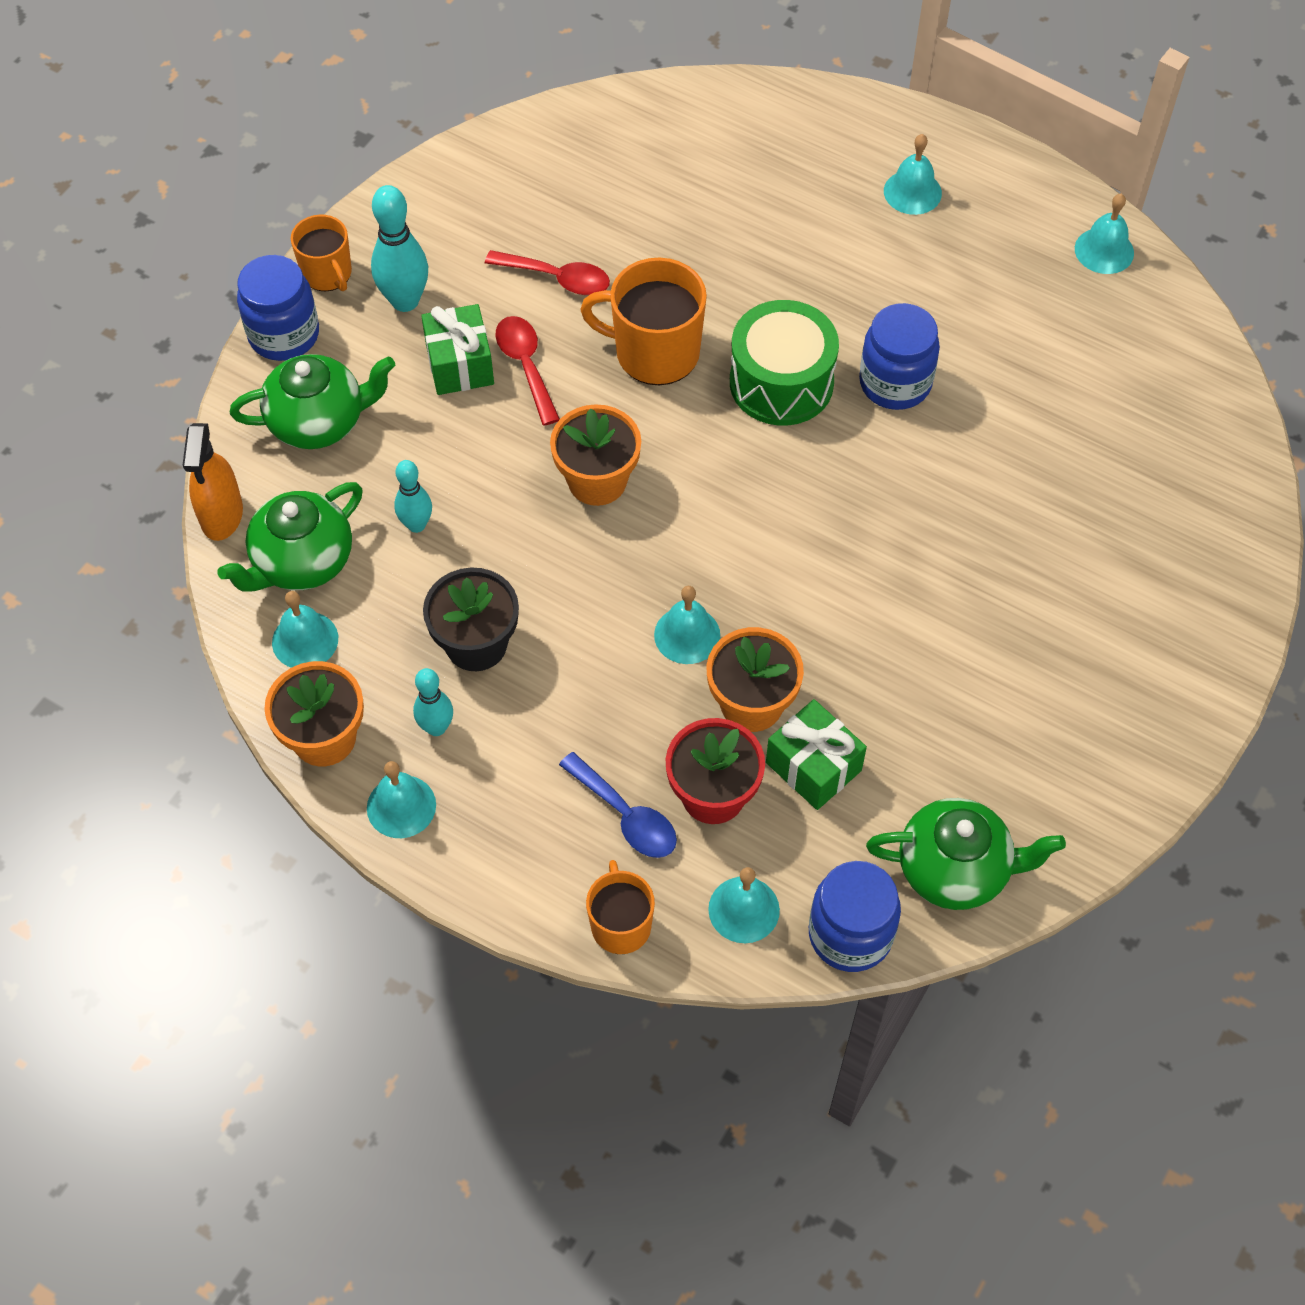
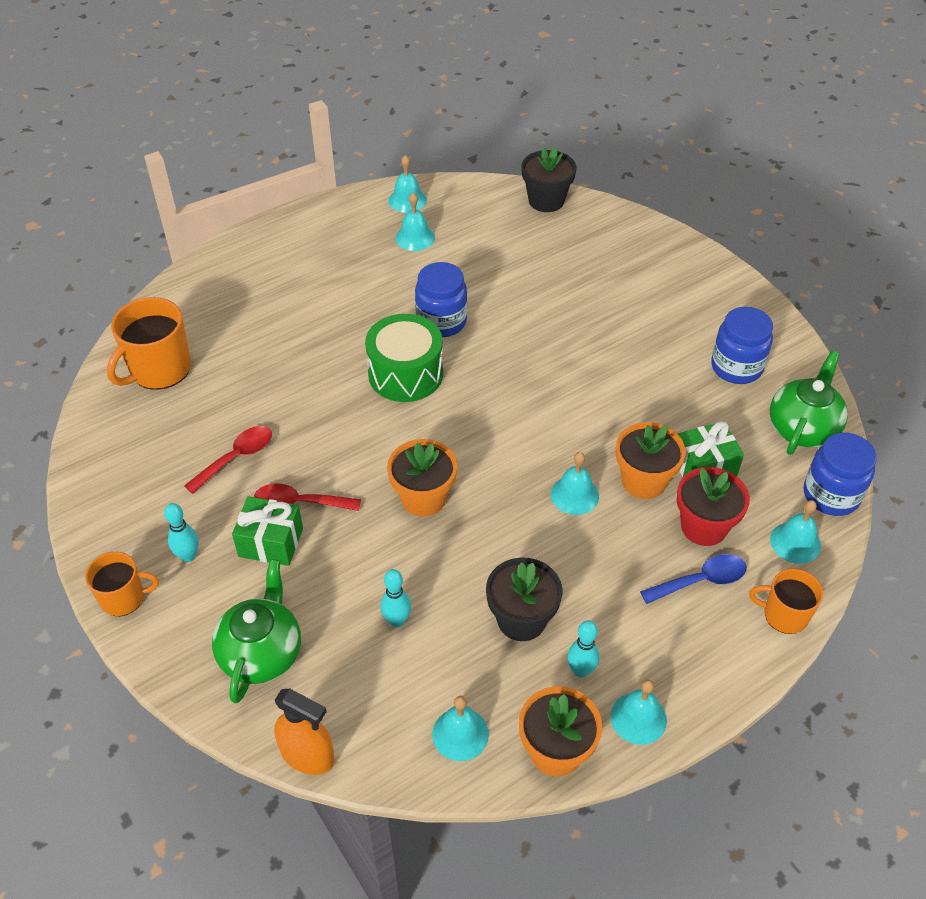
camera: 65 degrees left, 10 degrees down
green teapot [217,482,363,592] -> none
blue jar [237,255,319,361] -> blue jar moved to [711,307,773,384]
turquoise bowling pin [371,185,428,312] -> turquoise bowling pin [164,503,199,562], size x0.62
orange mug [580,258,707,385] -> orange mug moved to [107,297,191,390]
turquoise bell [884,134,942,215] -> turquoise bell moved to [395,193,435,251]
none -> black flower pot [521,146,576,212]

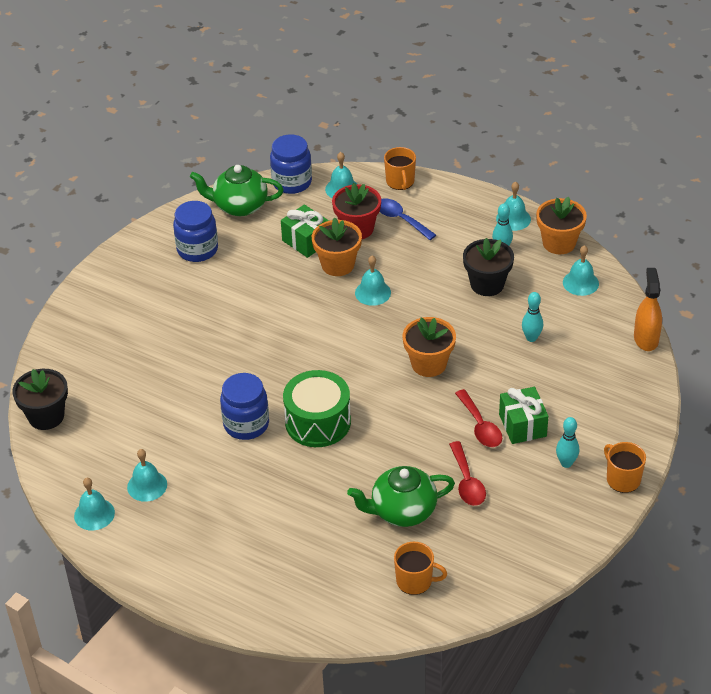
camera: 115 degrees left, 5 degrees down
orange mug [107,297,191,390] -> orange mug [394,542,447,595], size x0.62
red spoon [184,426,272,494] -> red spoon turned 120 degrees counterclockwise [449,441,486,506]
green teapot [212,559,301,703] -> green teapot moved to [347,466,455,527]

